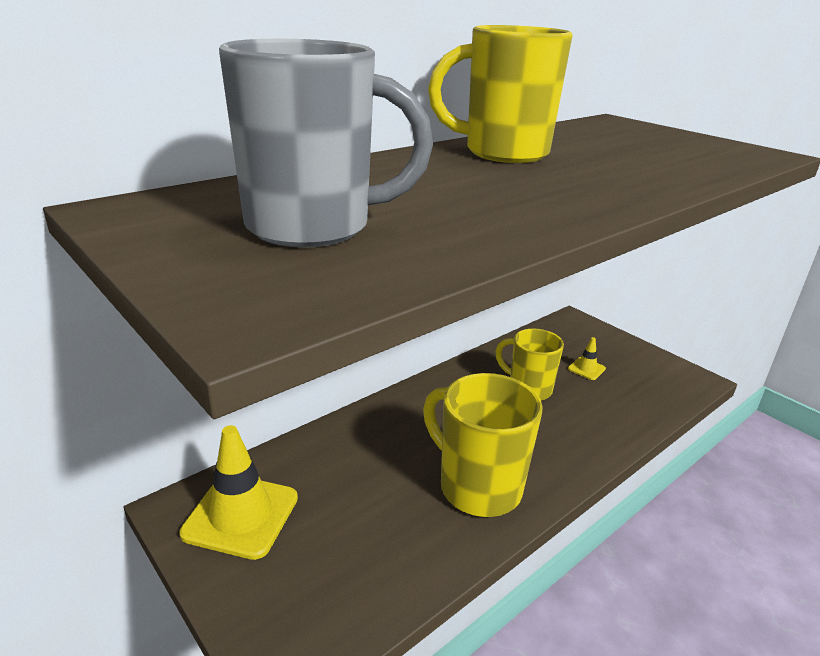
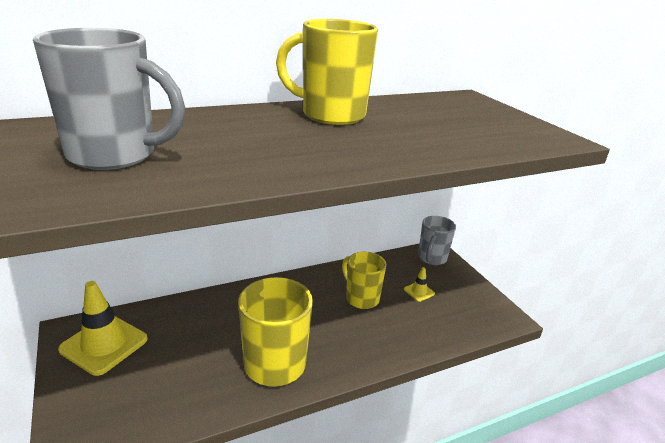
camera: 15 degrees right, 0 degrees up
none -> grey mug [418,216,456,265]

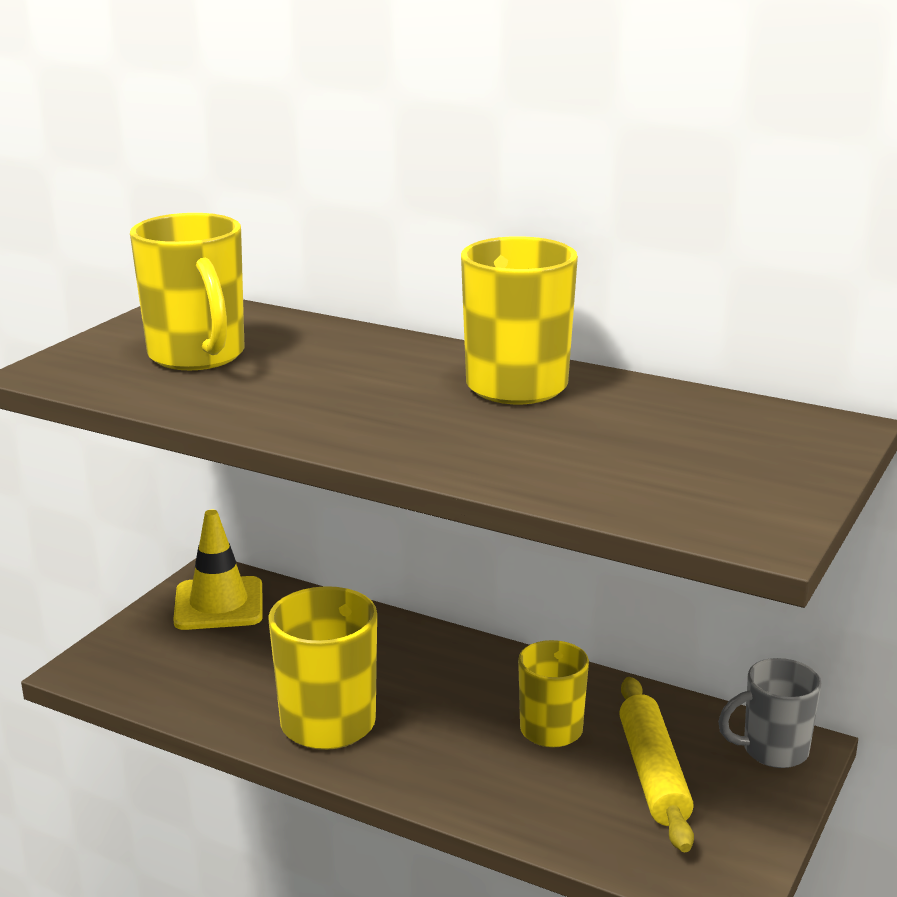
camera: 55 degrees right, 5 degrees down
grey mug [33,28,185,170] -> yellow mug [130,213,244,370]
yellow traffic cone [404,267,435,302] -> yellow rolling pin [619,677,694,852]

